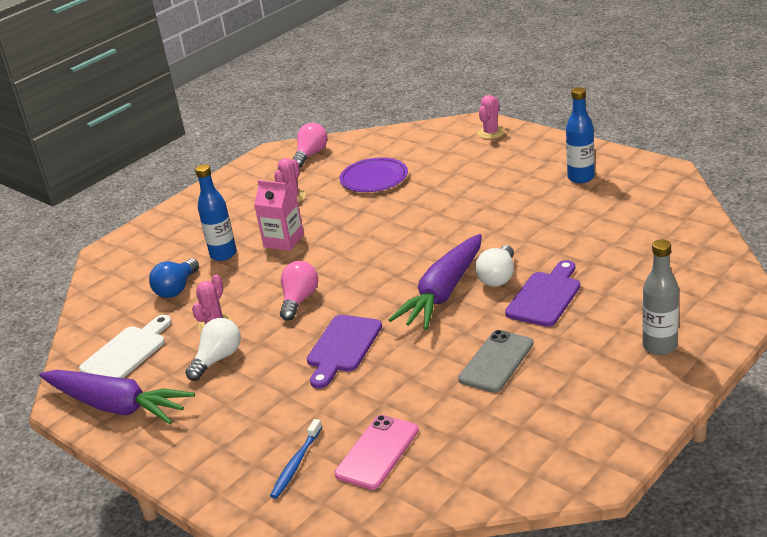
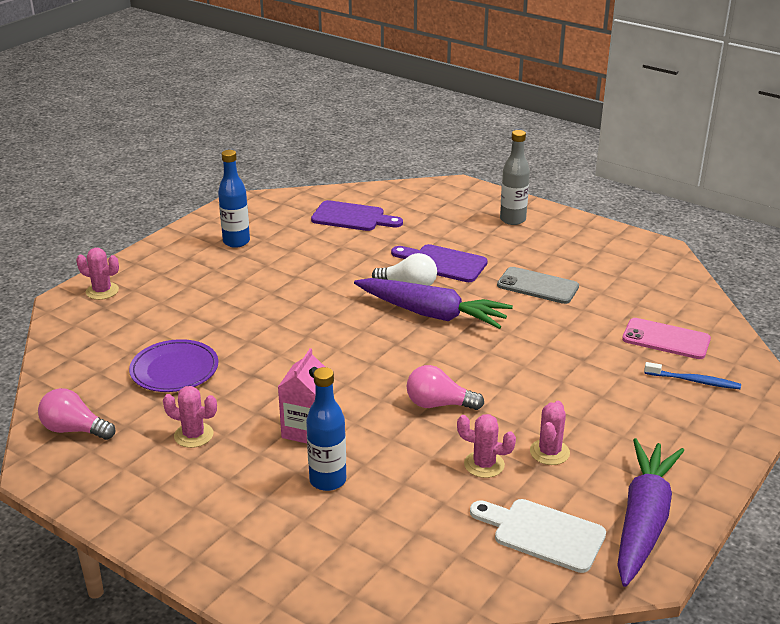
camera: 100 degrees left, 0 degrees up
blue light bulb [149,259,199,298] -> none
white light bulb [185,318,241,381] -> pink cactus [530,401,570,465]
purple cutting board [307,315,382,388] -> purple cutting board moved to [311,200,403,231]

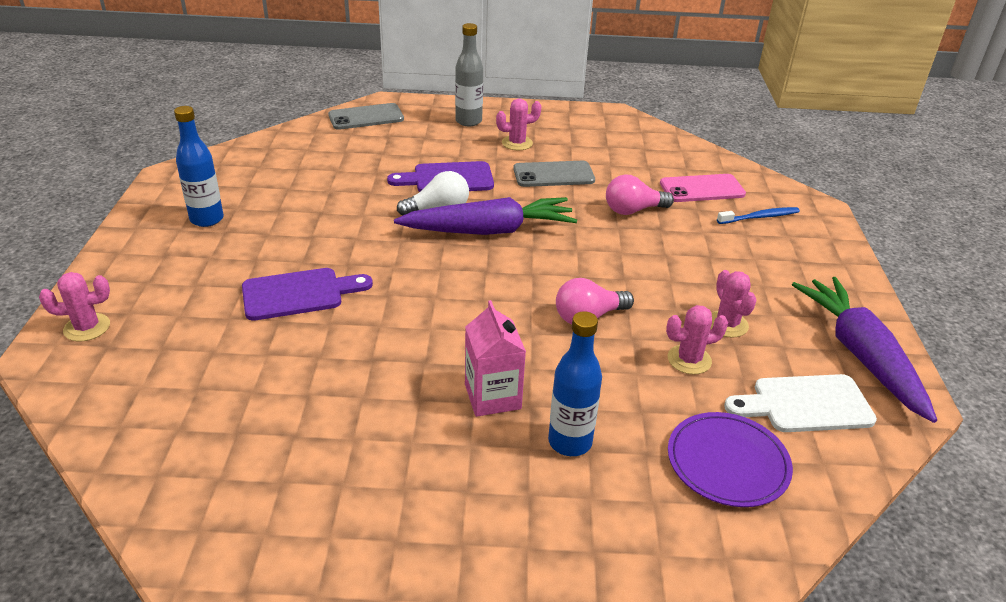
camera: 35 degrees left, 5 degrees up
pink light bulb [38,388,115,440] -> pink light bulb moved to [606,174,674,215]
purple plate [129,339,218,392] -> purple plate moved to [668,412,793,507]
pink cactus [163,386,217,448] -> pink cactus moved to [496,98,541,150]
purple cutting board [311,200,403,231] -> purple cutting board moved to [242,268,373,321]
none -> grey phone [328,103,404,130]

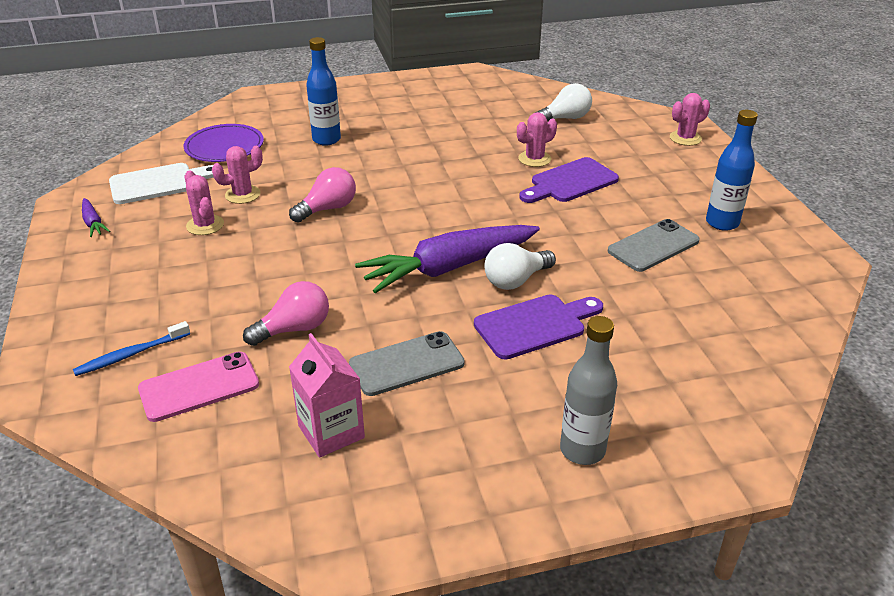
camera: 165 degrees right, 0 degrees up
grey phone [328,103,404,130] -> grey phone moved to [608,219,700,272]
pink carton [465,300,526,417] -> pink carton moved to [289,333,365,458]
pink cactus [496,98,541,150] -> pink cactus moved to [517,112,557,167]
purple carrot [792,277,937,423] -> purple carrot [82,198,110,237], size x0.42
none -> white light bulb [535,83,592,122]

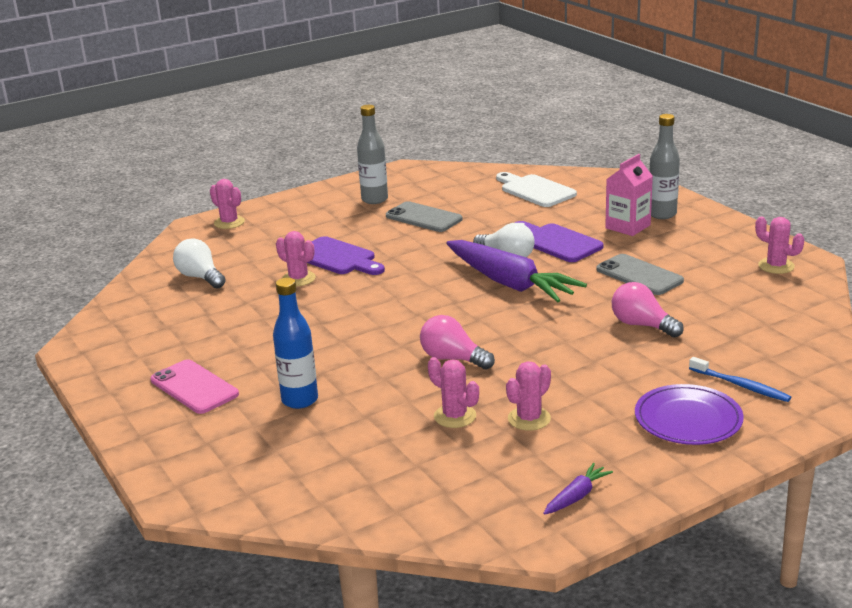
camera: 105 degrees left, 10 degrees down
white cutting board [109,163,214,204] -> white cutting board moved to [496,172,577,207]
pink phone [138,352,259,422] -> pink phone moved to [150,359,239,414]
purple plate [183,124,264,162] -> purple plate moved to [635,384,744,445]
pink carton [289,333,365,458] -> pink carton moved to [605,154,653,236]
blue bottle [706,110,758,231] -> grey bottle [357,105,388,204]
none -> pink cactus [755,217,805,274]

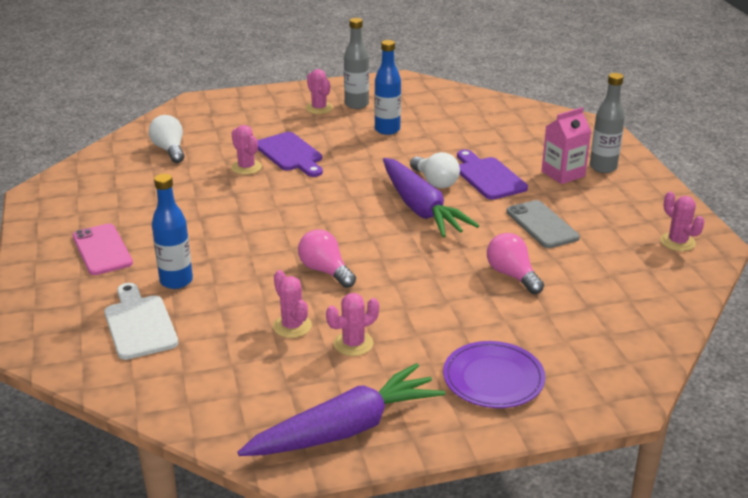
camera: 15 degrees right, 5 degrees up
pink cactus [210,179,245,229] -> pink cactus moved to [306,69,333,114]
grey phone [386,201,463,232] -> blue bottle [374,40,401,135]
white cutting board [496,172,577,207] -> white cutting board moved to [104,283,178,360]
purple carrot [544,463,613,515] -> purple carrot [237,363,445,456], size x2.39
blue toothbrush [689,357,791,402] -> none

